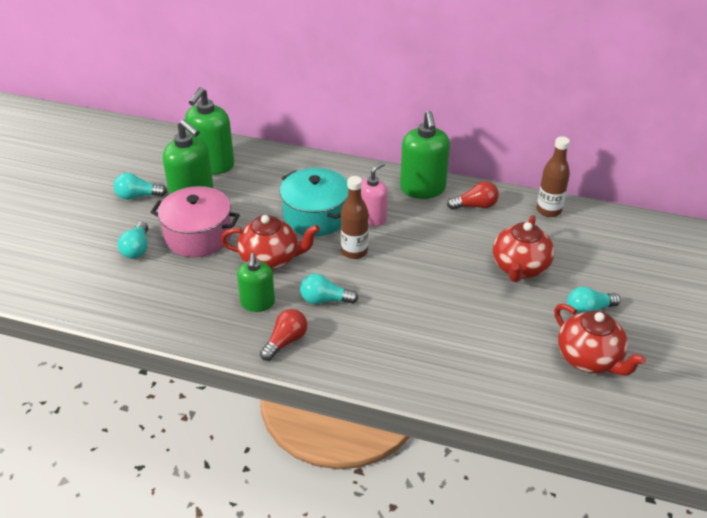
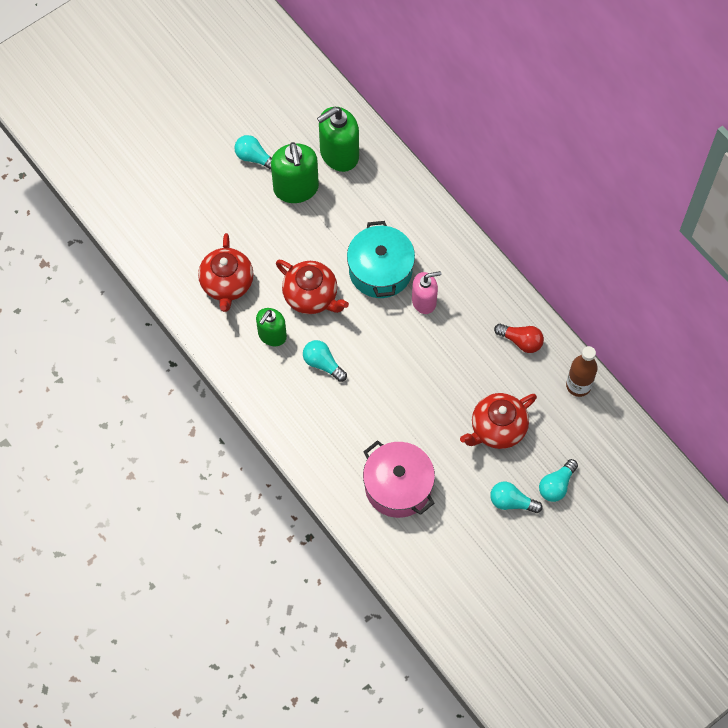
camera: 35 degrees right, 25 degrees up
turquoise light bulb [118,222,148,259] -> turquoise light bulb moved to [539,459,578,502]
pink pot [151,186,240,257] -> pink pot moved to [363,440,435,518]
red light bulb [260,309,307,361] -> none
brown bottle [341,176,369,259] -> none
green soap dispenser [400,111,450,199] -> none
red teapot [554,304,646,376] -> red teapot moved to [198,233,254,312]

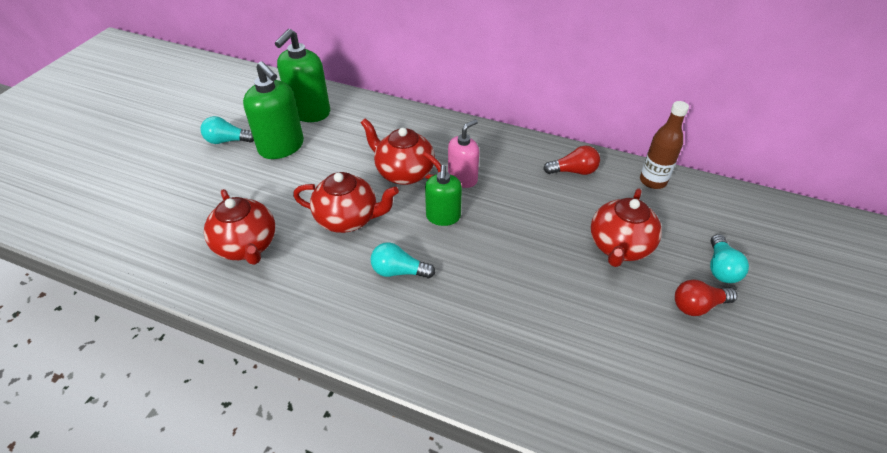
camera: 30 degrees left, 20 degrees down
green soap dispenser [256,308,287,346] -> green soap dispenser moved to [425,165,462,226]
turquoise pot [347,221,415,298] -> red teapot [360,118,441,185]
pink pot [363,440,435,518] -> none
turquoise light bulb [490,482,542,513] -> red light bulb [675,280,737,316]

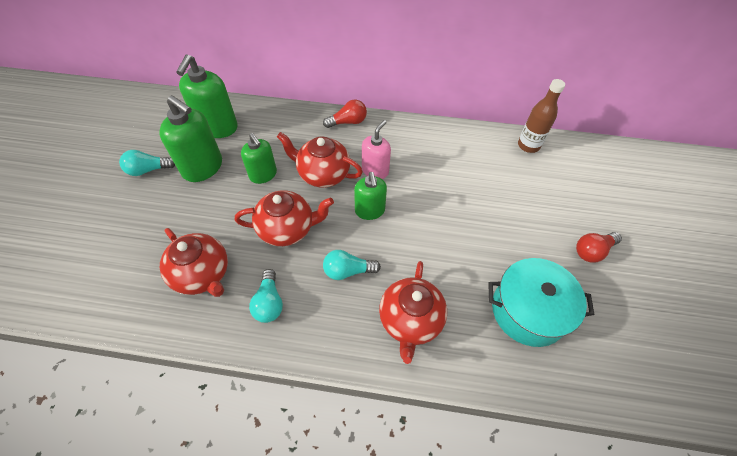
camera: 15 degrees left, 10 degrees up
red light bulb [543,146,600,175] -> red light bulb moved to [323,100,367,128]
red teapot [591,188,662,267] -> red teapot moved to [379,261,447,364]
turquoise light bulb [710,234,749,283] -> turquoise light bulb moved to [249,269,283,323]
none -> green soap dispenser [241,133,277,184]
none -> turquoise pot [488,258,594,347]

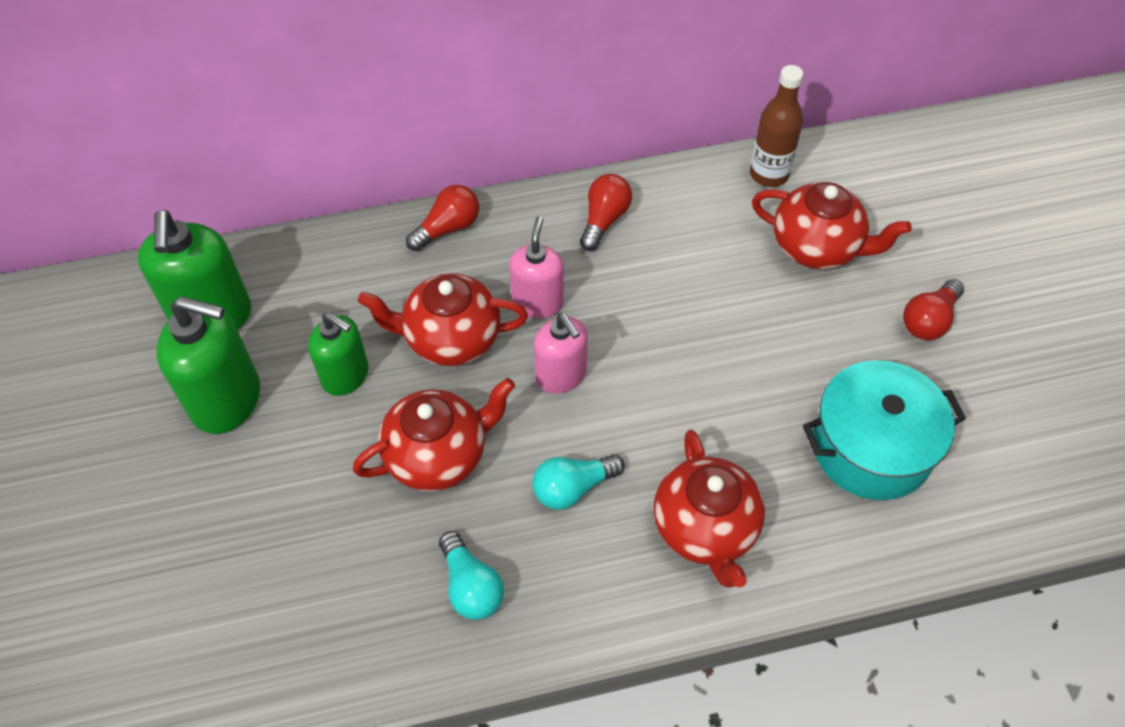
camera: 20 degrees left, 0 degrees up
turquoise light bulb [119,150,175,176] -> none
red teapot [160,228,228,297] -> red teapot moved to [752,182,911,269]
green soap dispenser [354,172,387,220] -> pink soap dispenser [534,313,588,394]
none -> red light bulb [580,174,632,251]

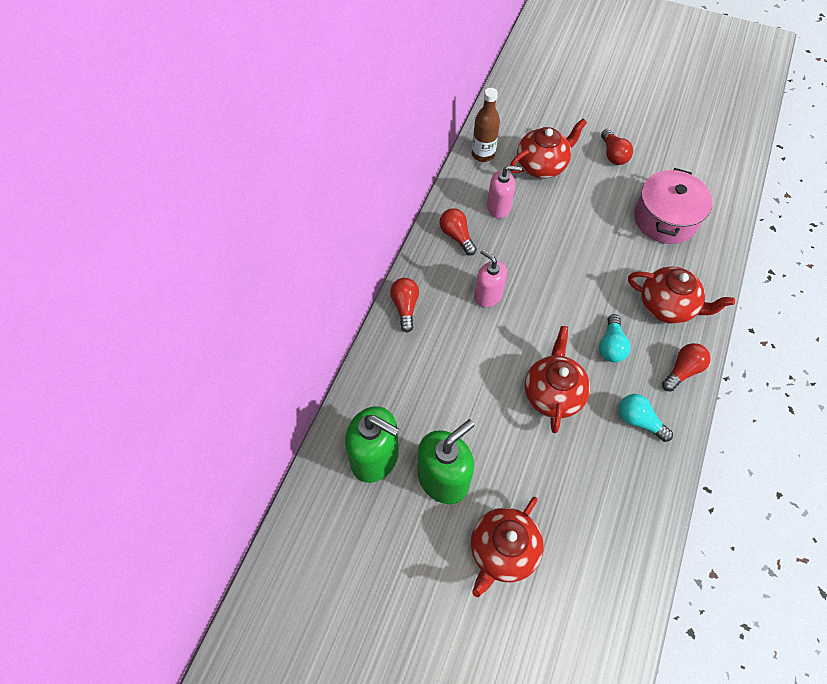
camera: 55 degrees left, 5 degrees up
green soap dispenser [308,312,369,396] -> none
red teapot [358,273,528,366] -> red teapot moved to [471,497,544,597]
turquoise light bulb [439,531,504,620] -> turquoise light bulb turned 150 degrees counterclockwise [619,394,673,442]
pink soap dispenser [534,313,588,394] -> pink soap dispenser moved to [487,165,522,219]
turquoise pot [803,360,966,500] -> pink pot [634,168,713,244]
none -> red light bulb [662,343,711,391]

